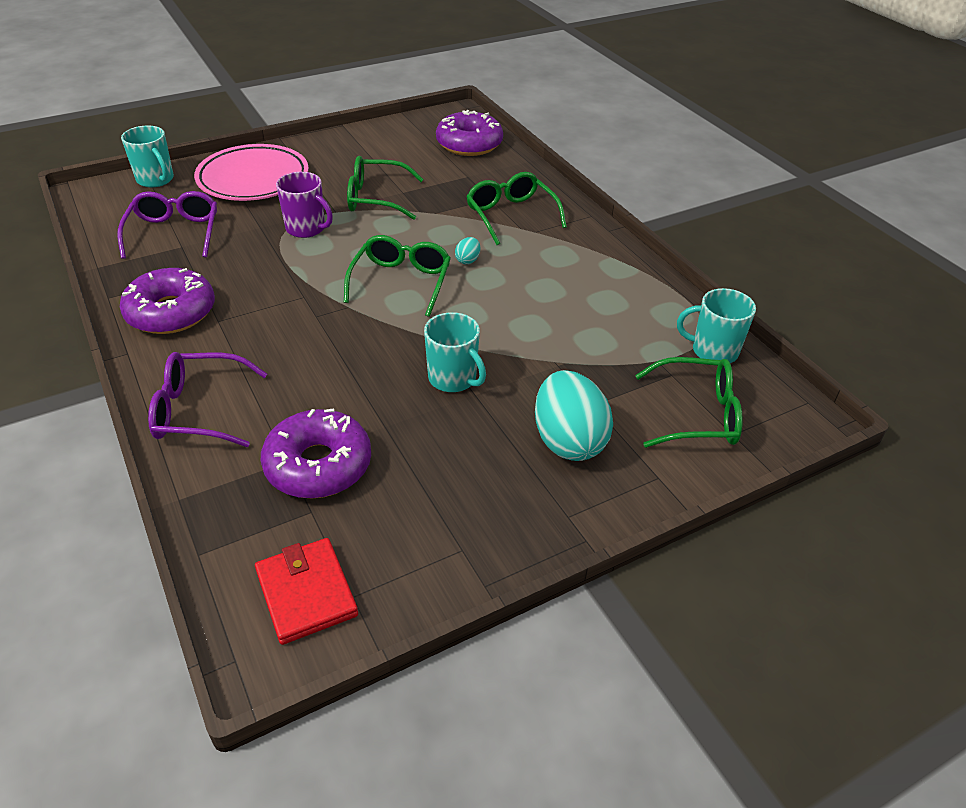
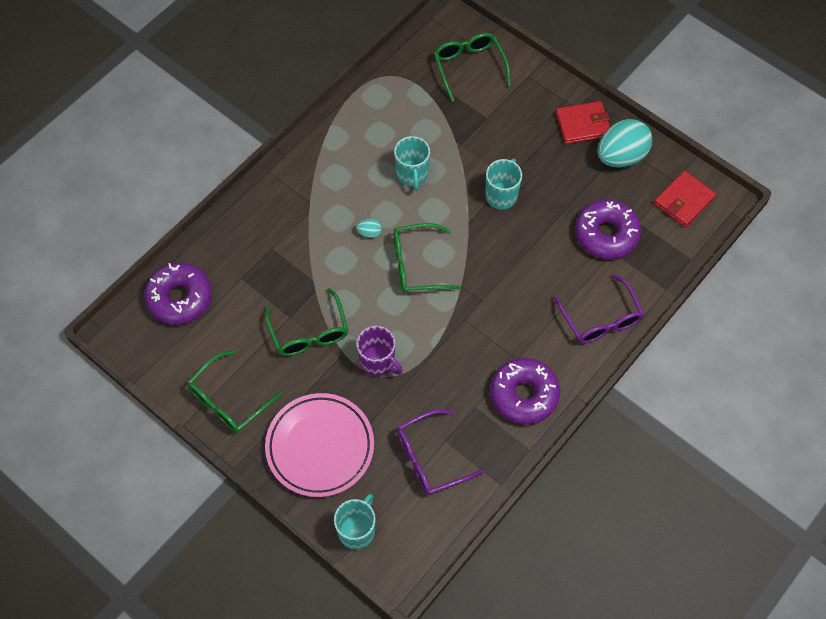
camera: 110 degrees left, 20 degrees up
purple mug [276,172,333,238] -> purple mug turned 120 degrees clockwise [356,326,402,376]
green glasses [466,172,567,245] -> green glasses moved to [187,351,282,433]
turquoise egg [535,370,613,461] -> turquoise egg moved to [597,119,652,168]
turquoise mug [677,288,756,363] -> turquoise mug moved to [394,136,430,191]
none -> red wallet [556,101,610,144]

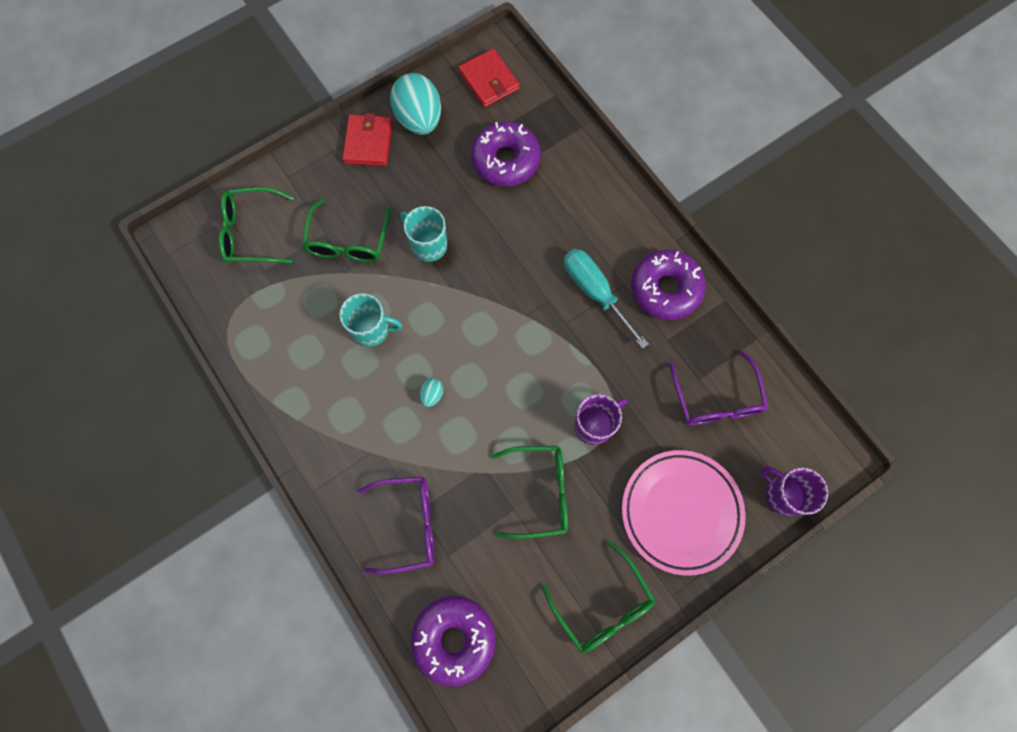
camera: 75 degrees left, 10 degrees up
turquoise mug [334,494,375,550] -> purple mug [761,466,828,516]
green glasses [393,223,461,293] -> green glasses moved to [302,199,391,262]
purple glasses [554,274,644,344] -> purple glasses moved to [358,477,435,574]
none -> turquoise screwdriver [564,249,649,349]

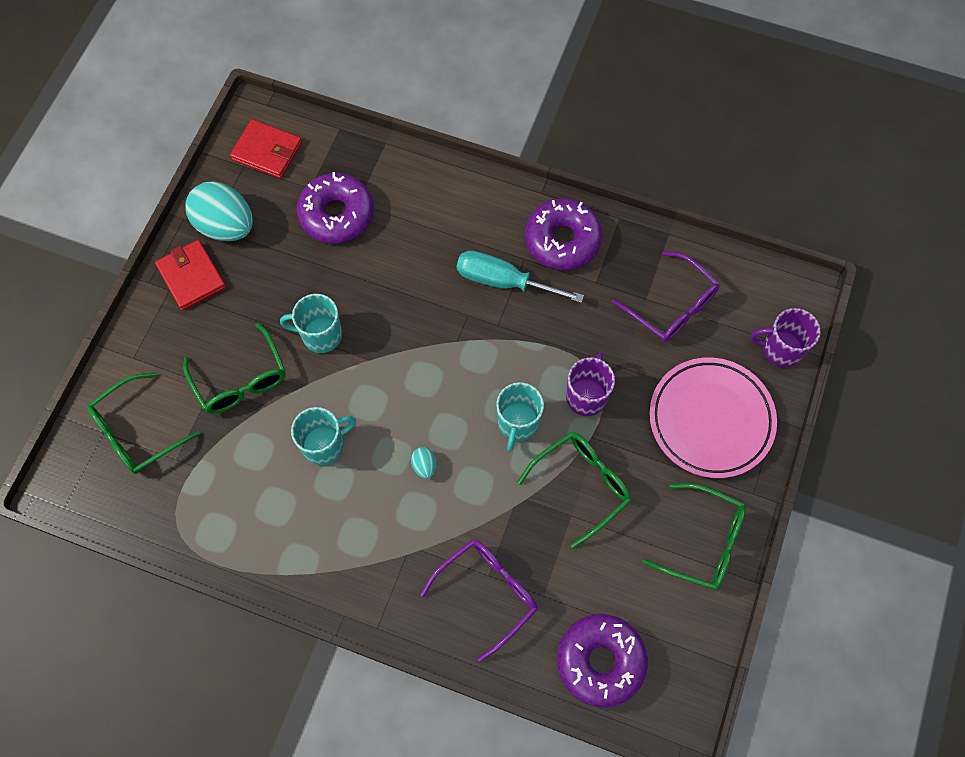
camera: 35 degrees left, 5 degrees down
none -> turquoise mug [496,382,544,452]

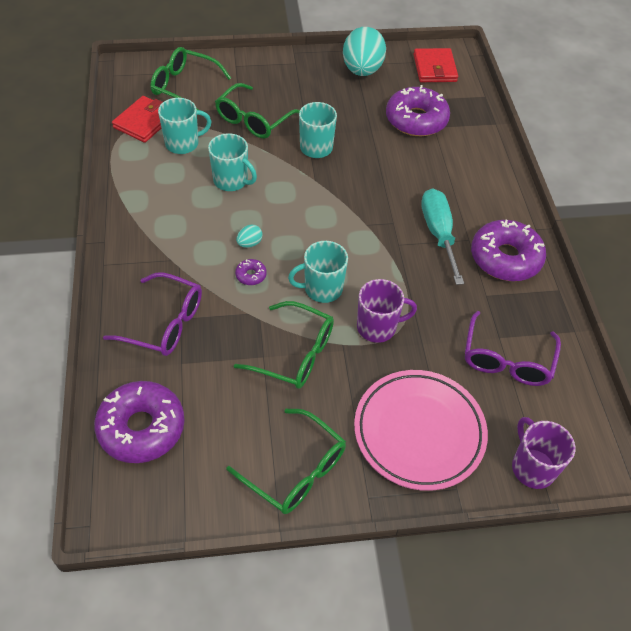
camera: 60 degrees right, 15 degrees down
red wallet [155,240,226,311] -> red wallet moved to [112,96,163,143]
green glasses [642,483,746,590] -> green glasses turned 45 degrees counterclockwise [227,409,346,514]
none -> turquoise mug [158,98,212,154]
none -> purple donut [235,259,267,285]

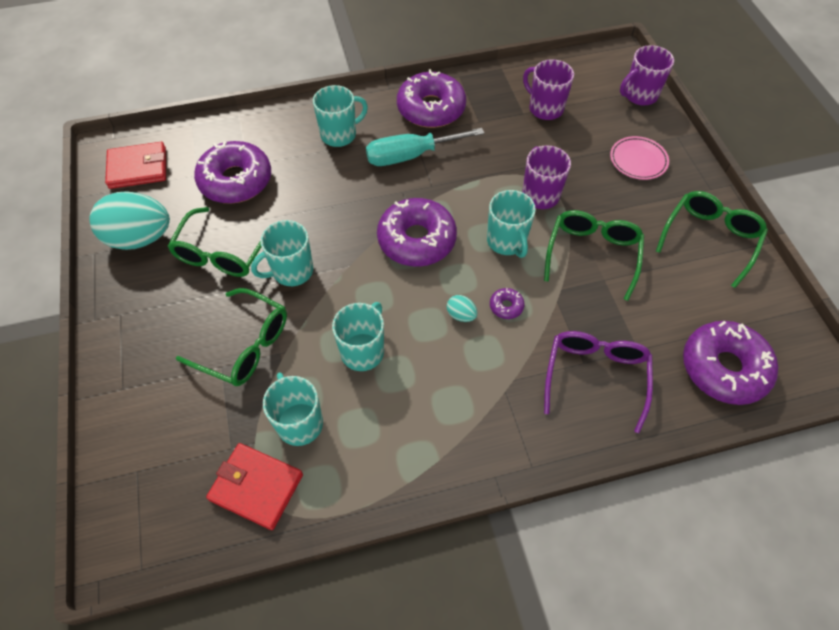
camera: 95 degrees left, 5 degrees up
green glasses [150,47,231,110] -> green glasses moved to [167,207,261,277]
pink plate [354,370,488,491] -> pink plate [610,136,669,180], size x0.52
purple glasses [465,311,561,386] -> purple mug [523,59,574,120]
none -> turquoise mug [313,85,368,147]
none -> purple donut [377,198,457,267]

